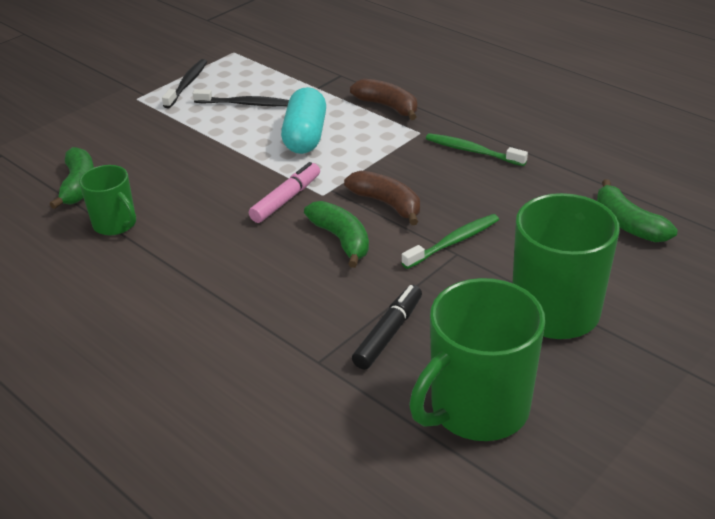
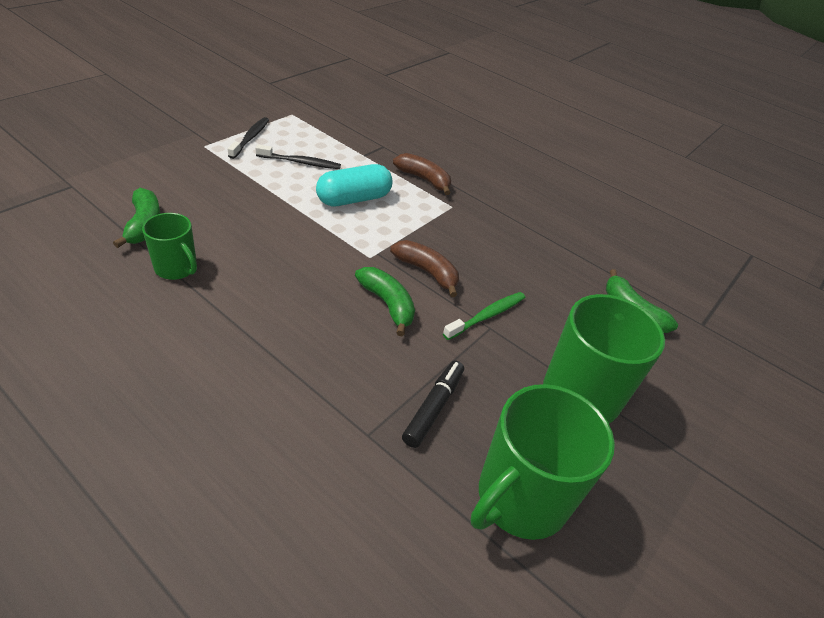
camera: 10 degrees left, 5 degrees up
pink marker [249,162,320,223] -> none
turquoise capsule [281,87,326,154] -> turquoise capsule turned 60 degrees clockwise [316,164,392,206]
green toothbrush [426,133,528,166] -> none

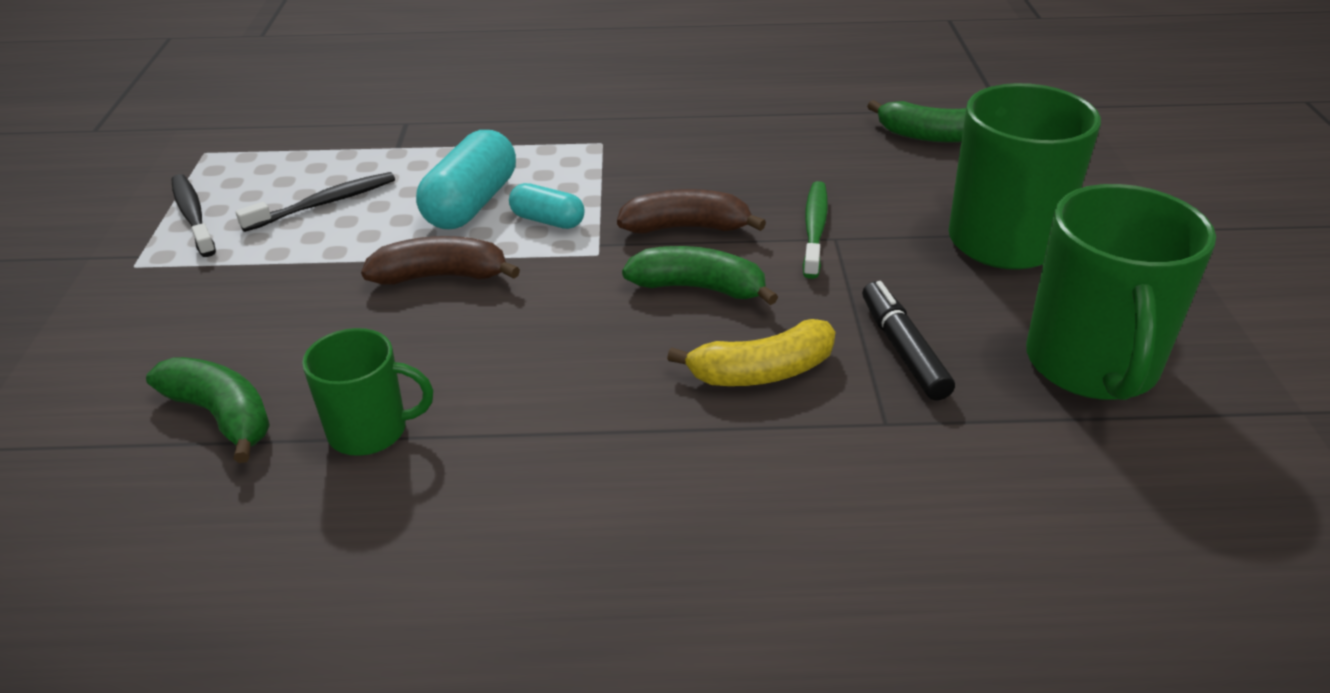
camera: 35 degrees left, 5 degrees down
brown banana [393,153,451,195] -> brown banana moved to [361,236,520,285]
none -> turquoise capsule [509,183,585,229]
none -> yellow banana [667,319,835,386]

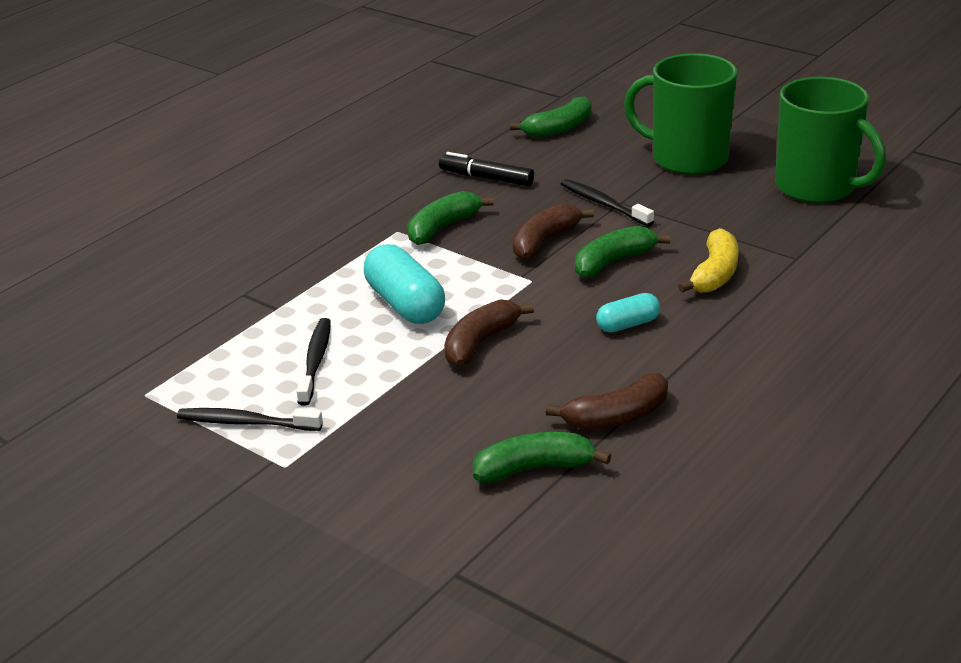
camera: 50 degrees left, 5 degrees down
green mug [302,328,433,456] -> brown banana [546,373,668,429]
turquoise capsule [509,183,585,229] -> turquoise capsule moved to [596,293,660,333]
green toothbrush [803,181,828,279] -> black toothbrush [561,179,654,226]
black marker [862,281,955,401] -> black marker moved to [439,152,534,186]
none -> green banana [407,191,494,245]

